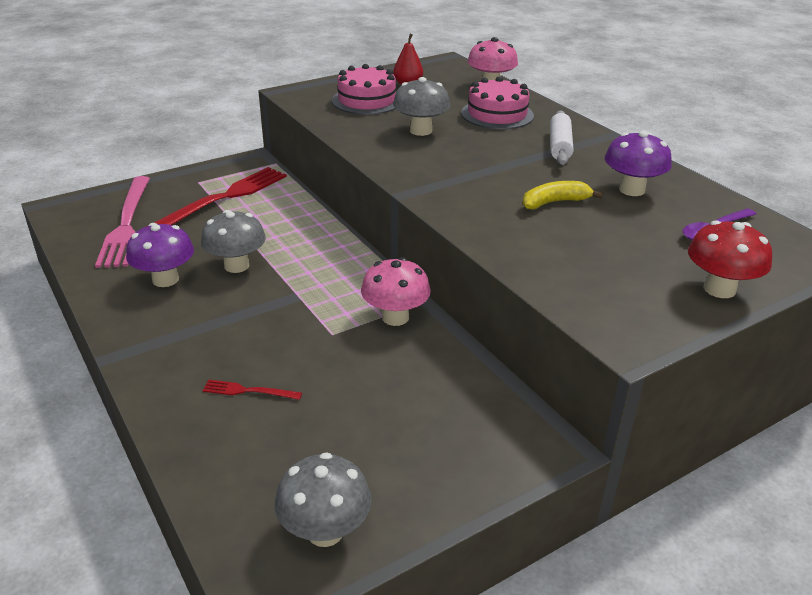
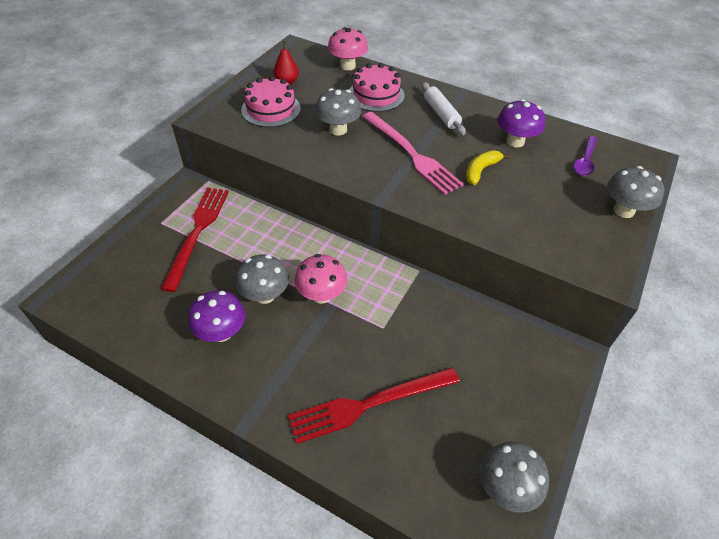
camera: 30 degrees left, 15 degrees up
pink fork [95,176,150,268] -> pink fork moved to [362,112,464,195]
red fork [202,380,302,400] -> red fork [288,367,460,444], size x2.32
pink mushroom [361,257,431,326] -> pink mushroom moved to [295,254,347,304]
red mushroom [688,220,772,298] -> grey mushroom [607,166,664,218]

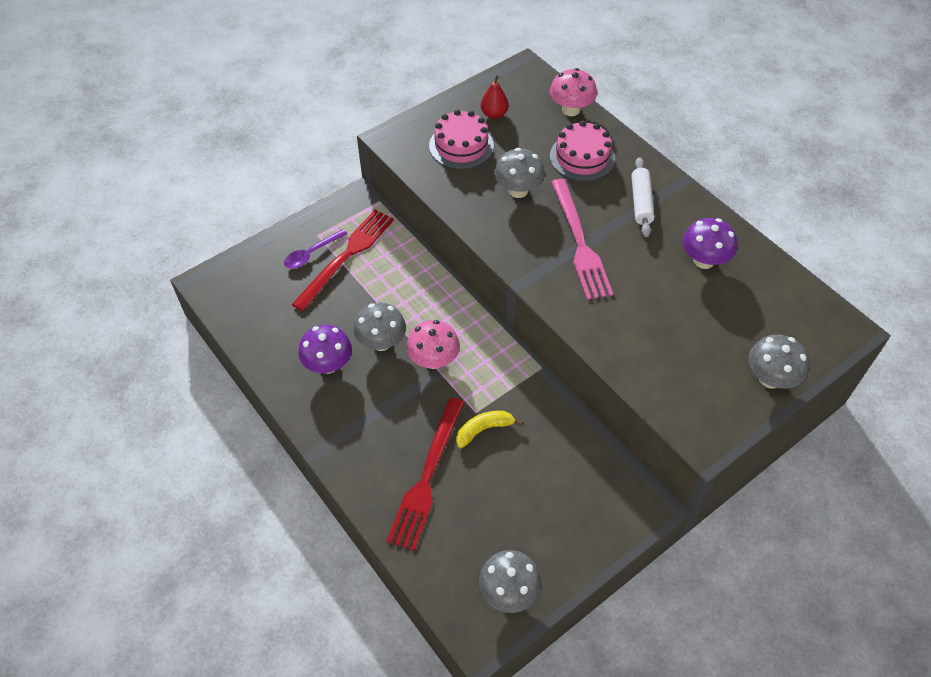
camera: 25 degrees right, 5 degrees up
red fork [288,367,460,444] -> red fork turned 75 degrees counterclockwise [386,397,465,551]
yellow banana [466,150,510,185] -> yellow banana moved to [456,411,523,448]
purple spoon [574,136,597,176] -> purple spoon moved to [284,229,347,268]

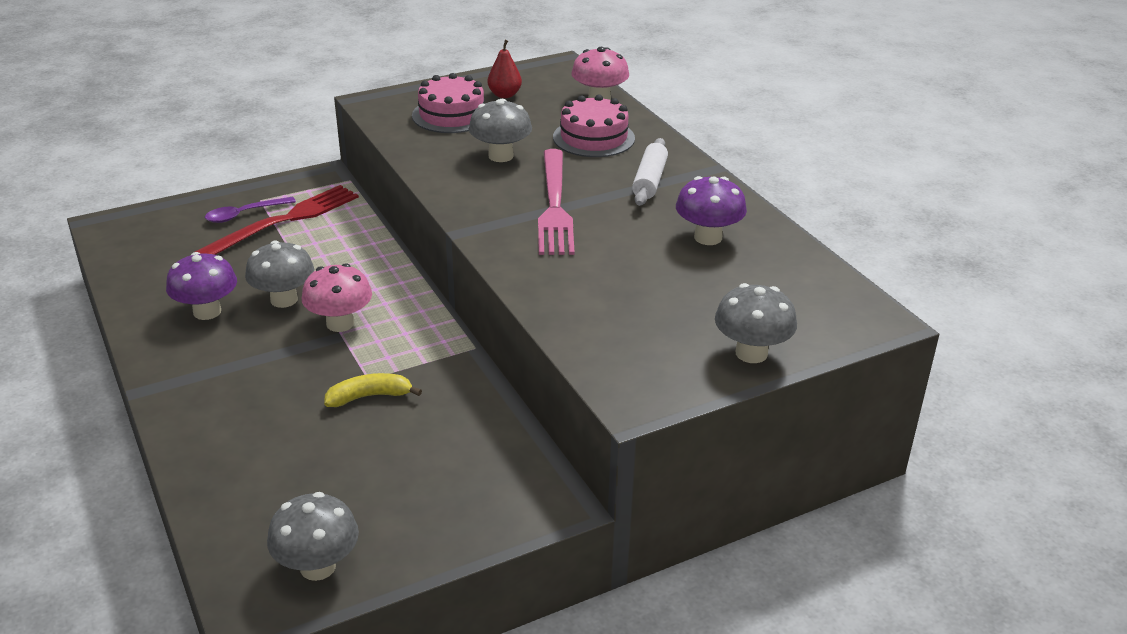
camera: 10 degrees right, 20 degrees down
red fork [386,397,465,551] -> none

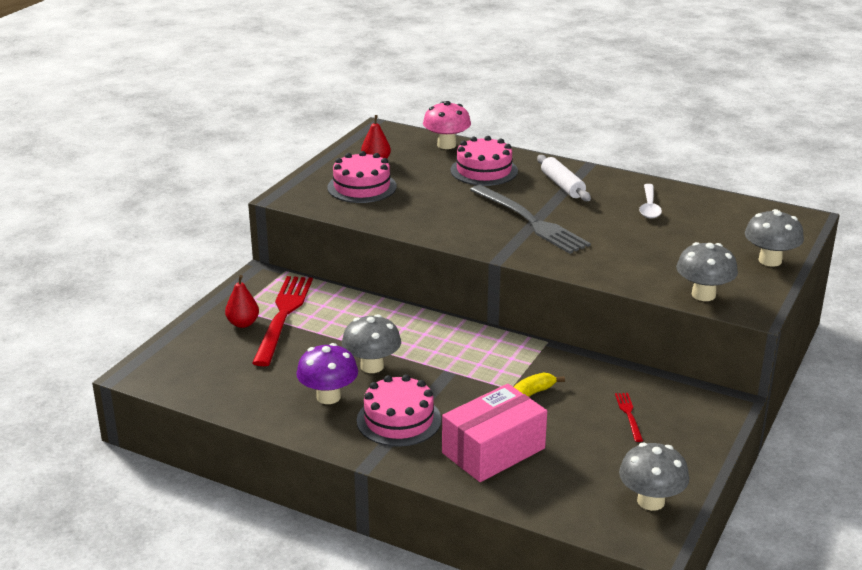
camera: 35 degrees left, 5 degrees down
purple spoon [205,197,296,223] -> red pear [225,275,259,328]
pink mushroom [302,263,372,332] -> none
grey mushroom [469,99,532,162] -> grey mushroom moved to [676,242,738,301]
pink fork [538,149,574,255] -> grey fork [470,185,591,254]
purple mushroom [676,176,747,245] -> white spoon [639,184,662,219]
none -> pink cake [357,374,441,447]
none -> pink box [442,384,547,482]
none -> red fork [615,393,643,442]

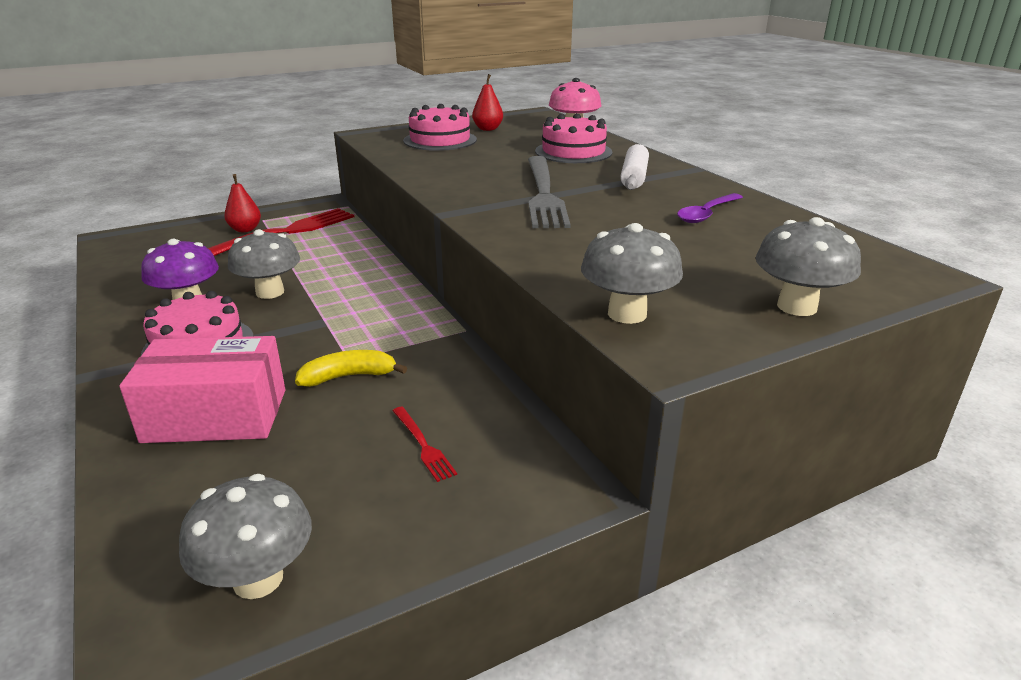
camera: 35 degrees right, 0 degrees up
red fork [615,393,643,442] -> red fork turned 120 degrees clockwise [392,407,457,482]
white spoon [639,184,662,219] -> purple spoon [677,193,743,223]

